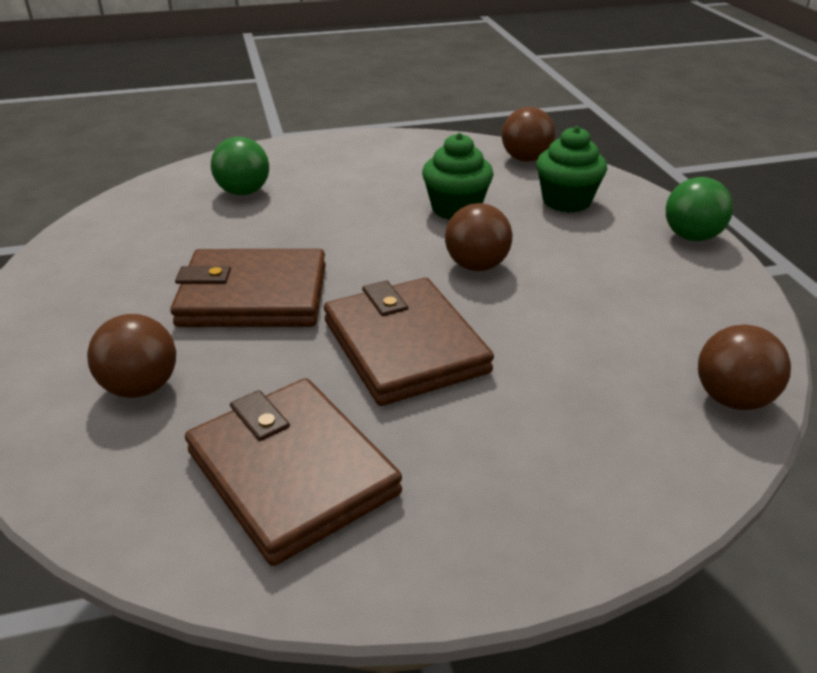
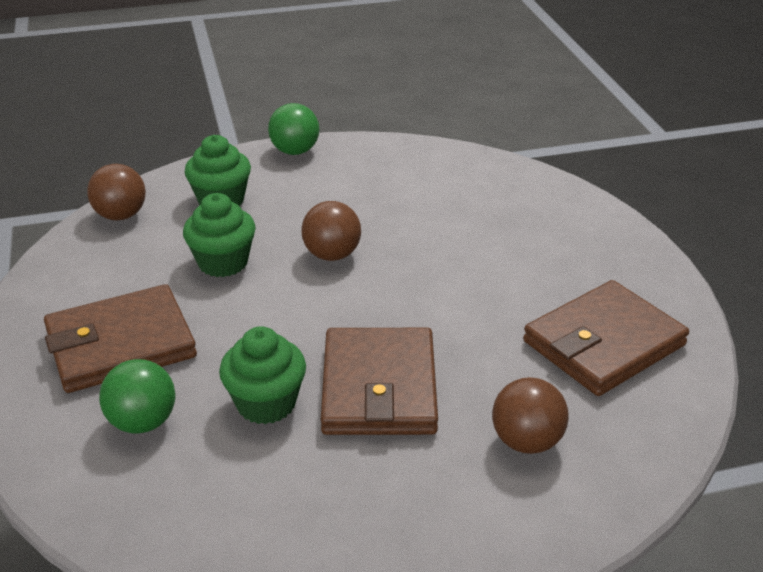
camera: 90 degrees left, 0 degrees up
brown wallet [324,278,494,406] -> brown wallet moved to [44,284,197,393]
brown ball [698,324,791,410] -> none
none -> green cupcake [219,326,306,424]

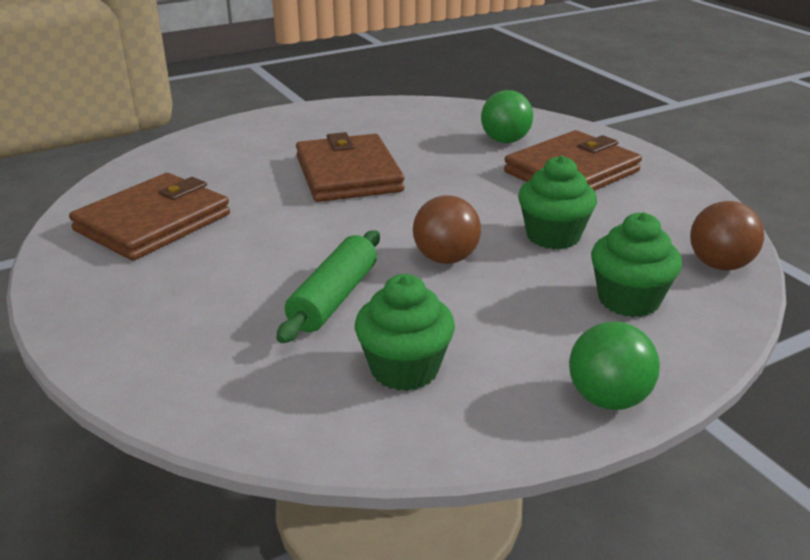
camera: 165 degrees right, 5 degrees down
green cupcake [219,326,306,424] -> green cupcake moved to [355,274,455,391]
brown ball [492,377,569,454] -> none
none -> green rolling pin [276,230,380,343]

